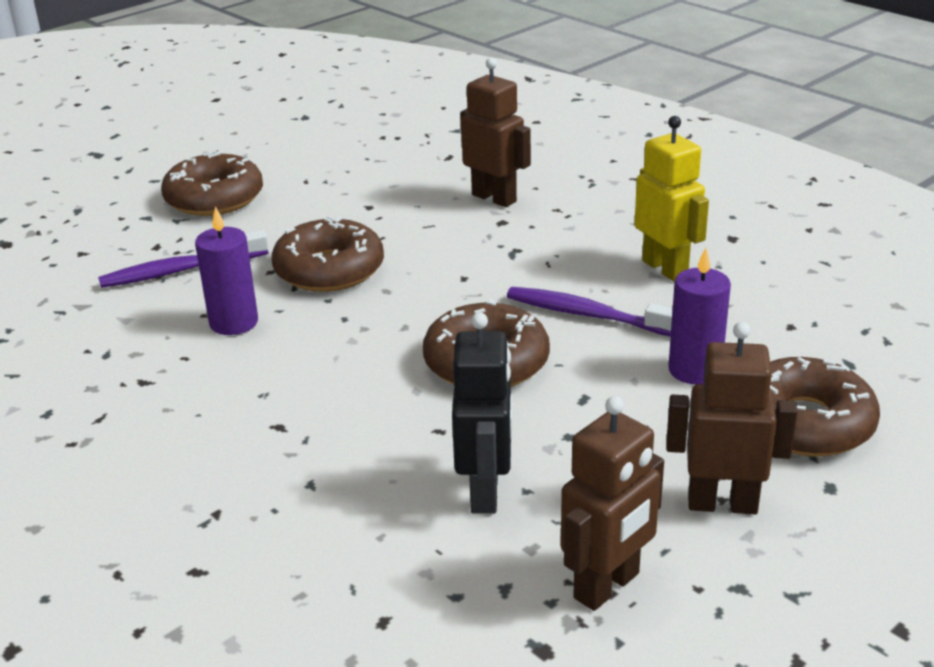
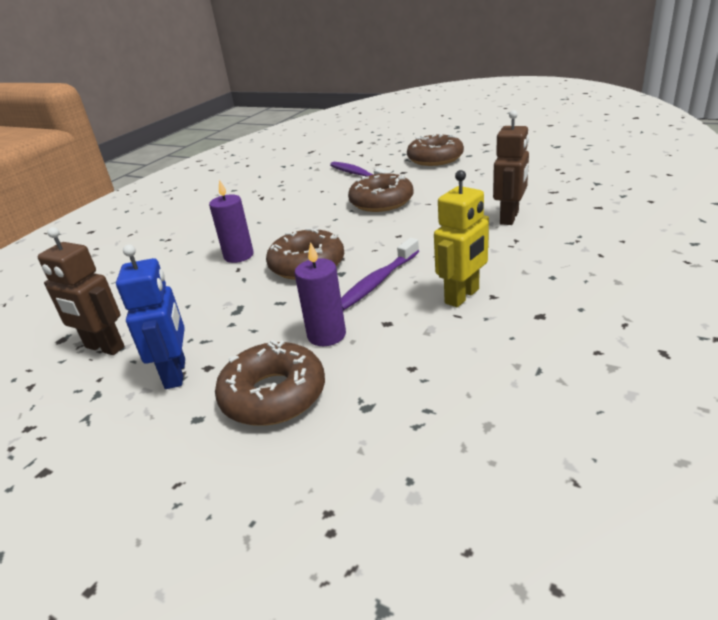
camera: 75 degrees right, 0 degrees up
purple candle [195,207,258,335] -> purple candle moved to [209,179,254,263]
black robot [452,312,513,514] -> none
purple toothbrush [507,287,673,336] -> purple toothbrush turned 150 degrees counterclockwise [341,238,419,311]
brown robot [666,322,798,514] -> blue robot [116,245,185,389]

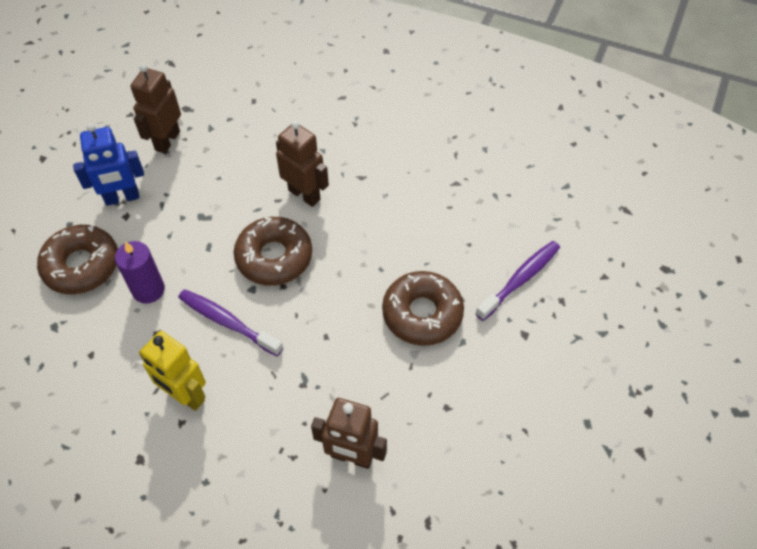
camera: 80 degrees right, 25 degrees up
purple candle [209,179,254,263] -> brown robot [276,121,329,207]
brown donut [407,134,464,166] -> none

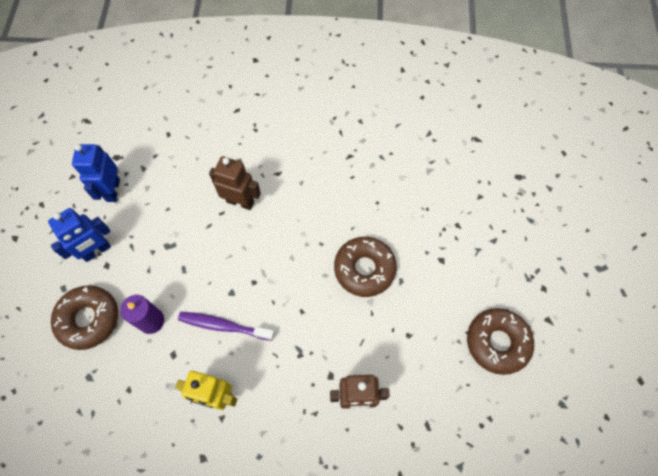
camera: 20 degrees left, 10 degrees up
brown robot [130,64,181,153] -> blue robot [72,144,120,202]
brown donut [234,217,312,286] -> brown donut moved to [467,308,534,375]
purple toothbrush [475,241,560,321] -> none

